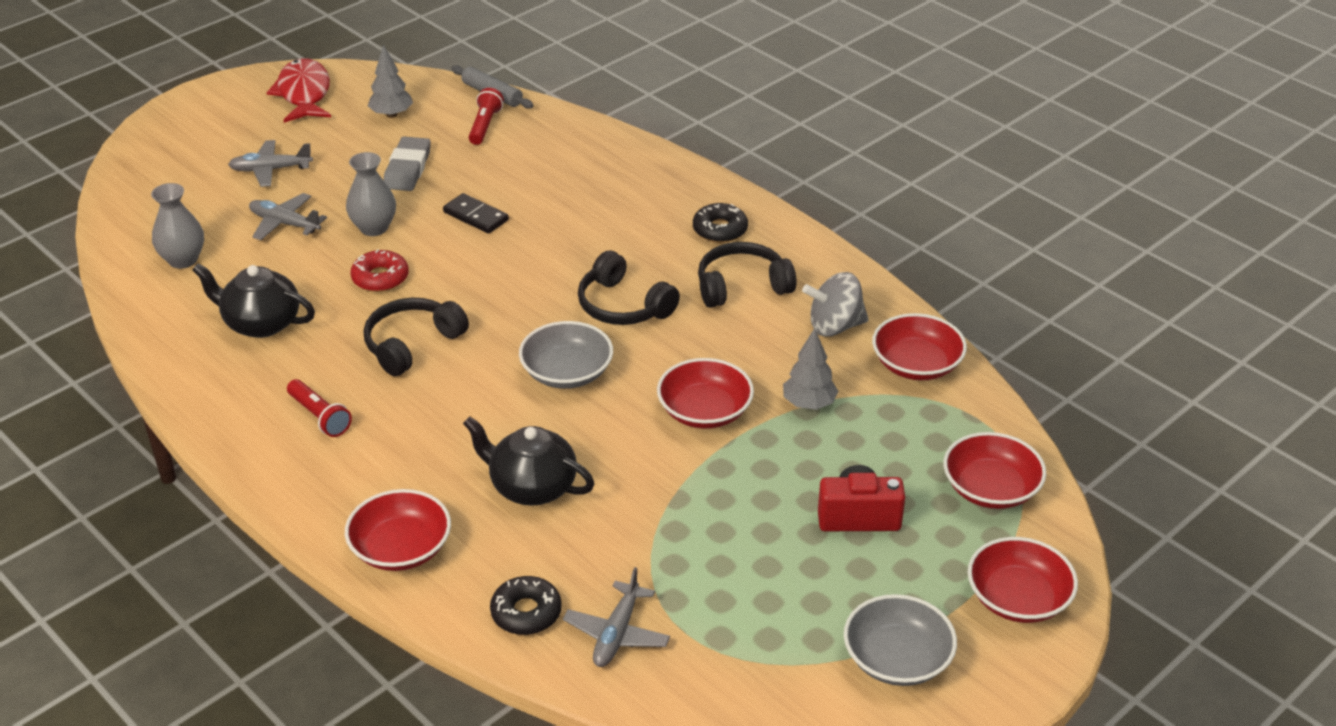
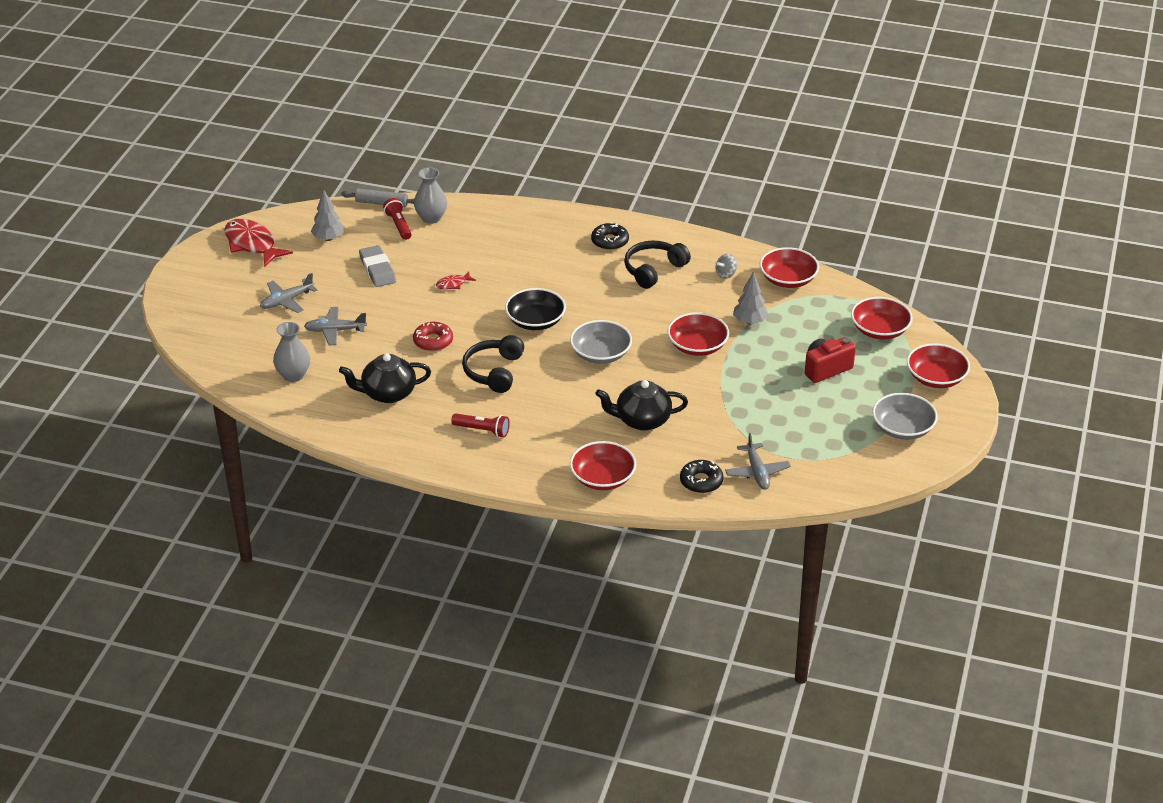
camera: 30 degrees left, 0 degrees up
grey vase [346,152,396,236] -> grey vase moved to [414,167,447,224]
black domino [443,193,509,234] -> red fish [436,271,476,289]
black headphones [578,251,680,325] -> none
grey spinning top [802,272,869,337] -> grey spinning top [716,254,737,279], size x0.56
none -> black bowl [505,288,566,330]

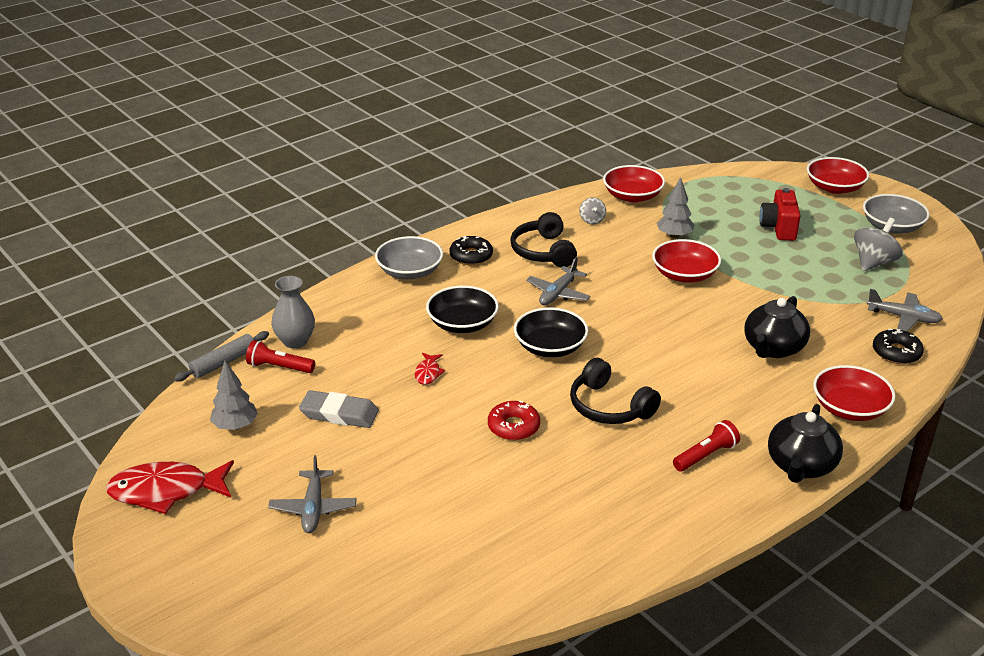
camera: 55 degrees left, 5 degrees down
grey vase [273,322,310,382] -> none
grey plane [304,307,367,345] -> grey plane moved to [526,257,591,305]
black teapot [339,353,431,403] -> black teapot moved to [768,404,843,483]
grey bowl [570,320,632,364] -> grey bowl moved to [375,236,443,279]
red bowl [851,297,913,339] -> none
none -> black bowl [426,286,499,333]
none -> grey spinning top [854,218,903,271]

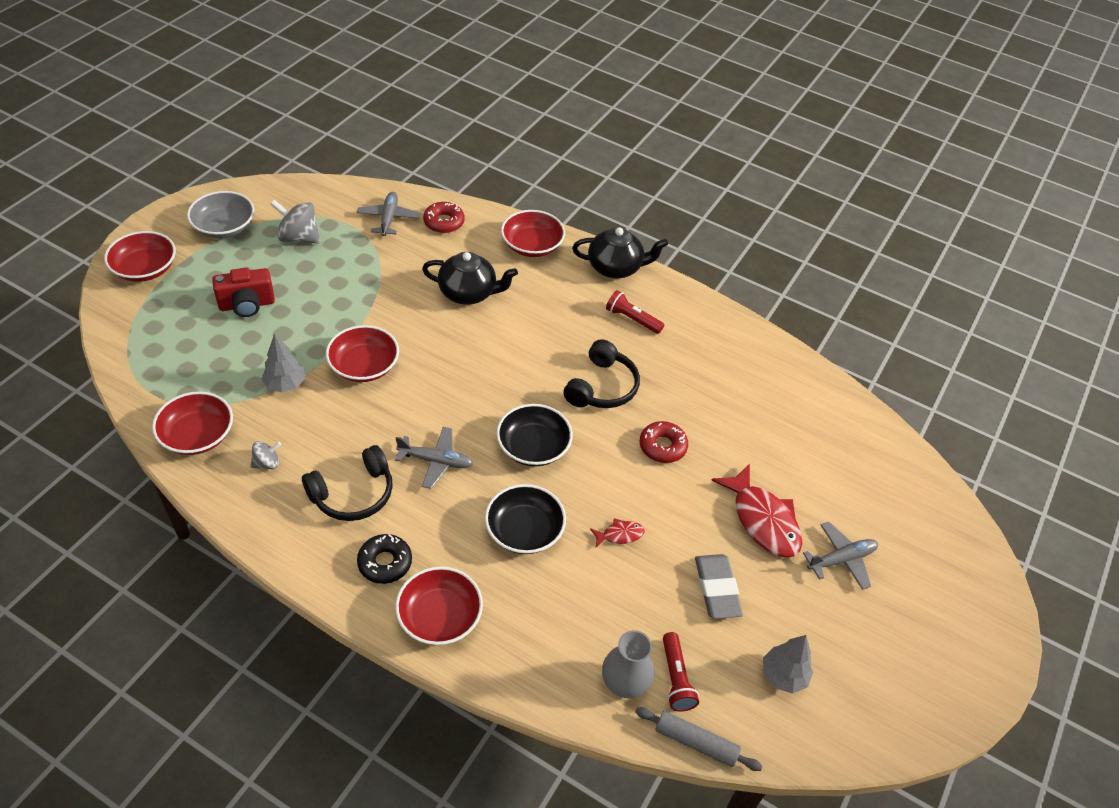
camera: 115 degrees left, 15 degrees up
red fish [106,460,234,514] -> red fish moved to [711,463,803,558]
grey bowl [375,236,443,279] -> red bowl [395,566,483,645]
black donut [873,329,924,364] -> red donut [423,202,465,233]

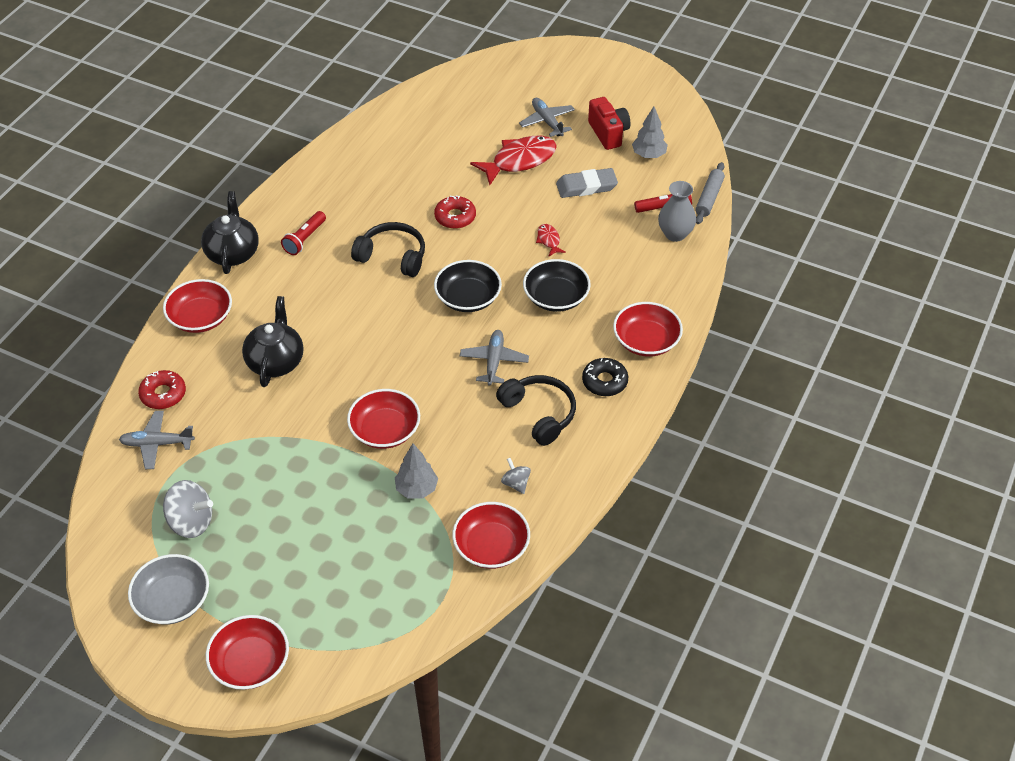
camera: 90 degrees left, 0 degrees up
red camera [212,268,275,317] -> red camera moved to [588,97,631,150]
grey spinning top [270,200,321,244] -> grey spinning top turned 90 degrees counterclockwise [163,480,213,538]

